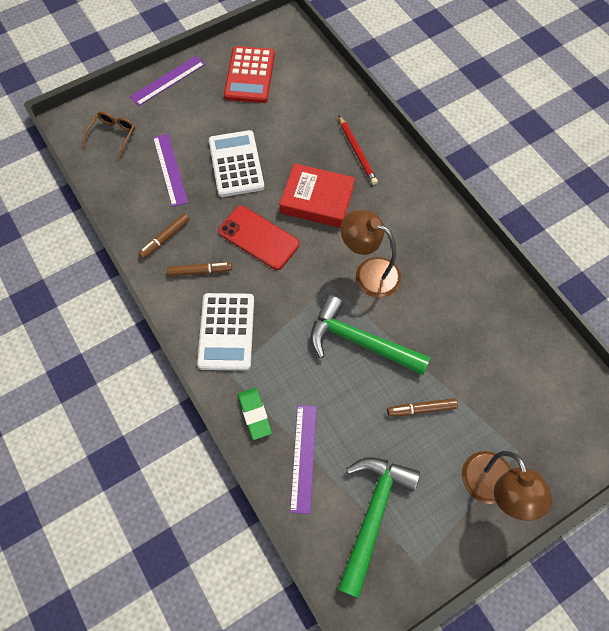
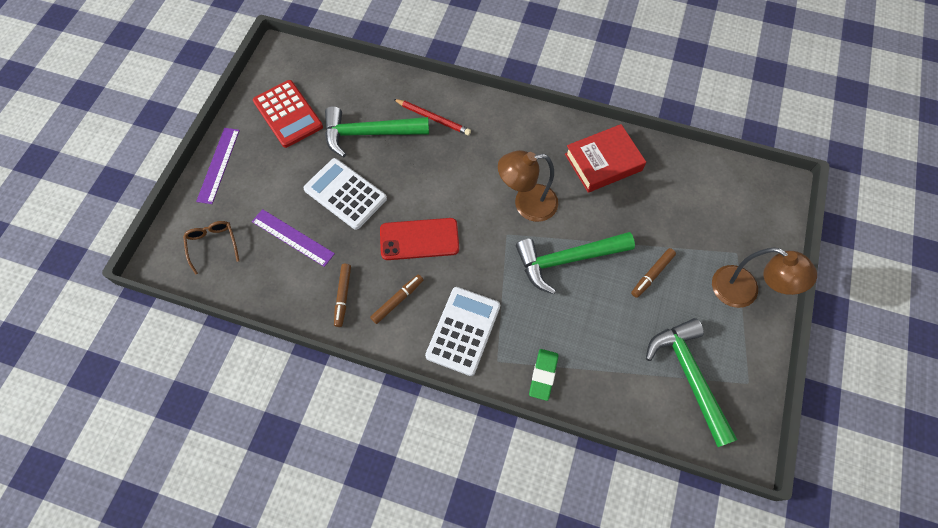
camera: 40 degrees left, 0 degrees up
white calculator [197,293,254,371] -> white calculator turned 120 degrees counterclockwise [425,287,500,376]
green eraser [238,388,272,440] -> green eraser turned 75 degrees clockwise [529,349,558,401]
red book [280,163,355,228] -> red book moved to [565,124,646,193]
purple ruler [290,405,317,514] -> none
none -> green hammer [325,106,429,157]

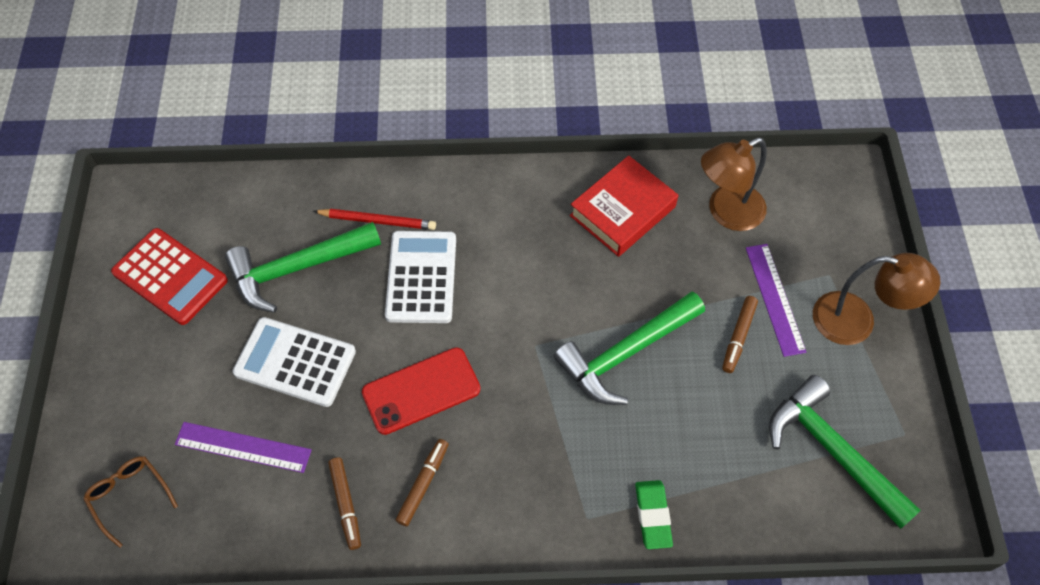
camera: 20 degrees left, 5 degrees down
purple ruler [196,128,240,204] -> purple ruler moved to [746,244,806,357]
white calculator [425,287,500,376] -> white calculator moved to [385,231,456,323]
brown lamp [498,150,558,222] -> brown lamp moved to [701,138,767,231]

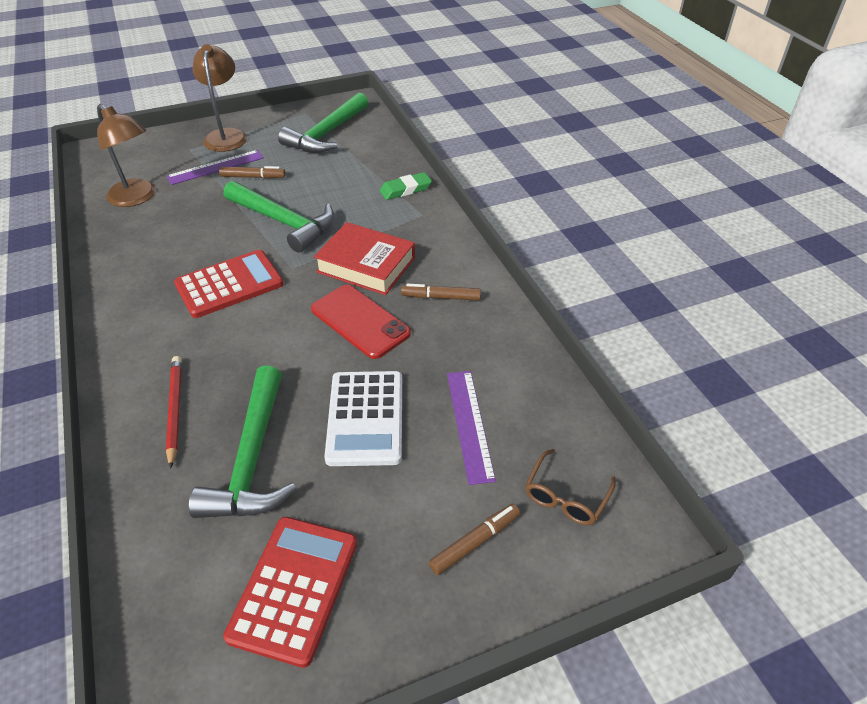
camera: 110 degrees left, 15 degrees down
green hammer [225,222,381,313] -> green hammer turned 45 degrees clockwise [189,366,296,518]
brown marker [328,457,361,550] -> brown marker moved to [429,504,520,575]
white calculator [385,231,456,323] -> none
red book [570,155,678,257] -> red book moved to [314,222,415,295]
none -> red calculator [174,250,284,318]

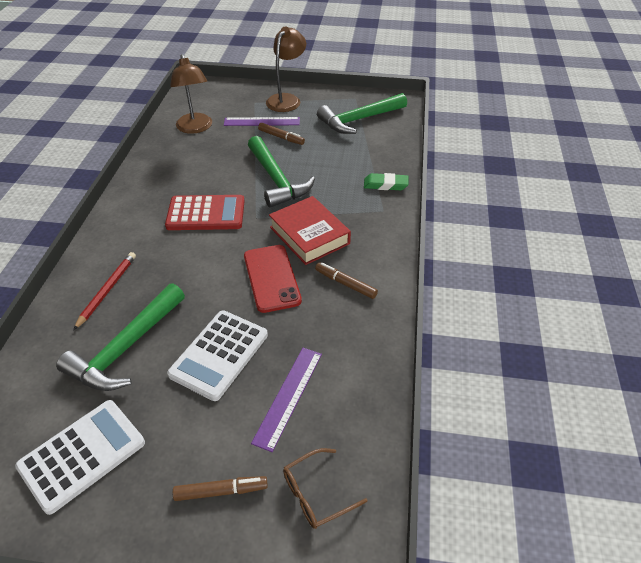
camera: 30 degrees right, 0 degrees up
red calculator [223,517,357,668] -> white calculator [15,400,145,515]

